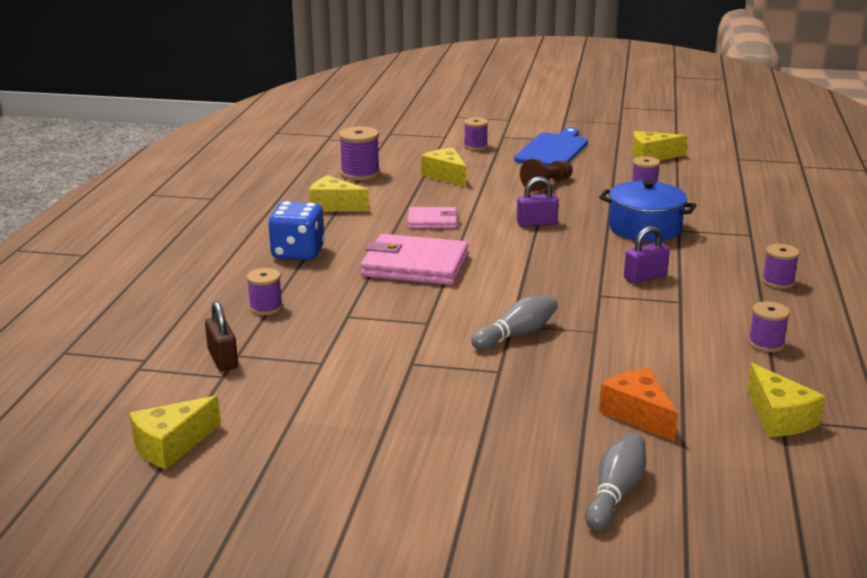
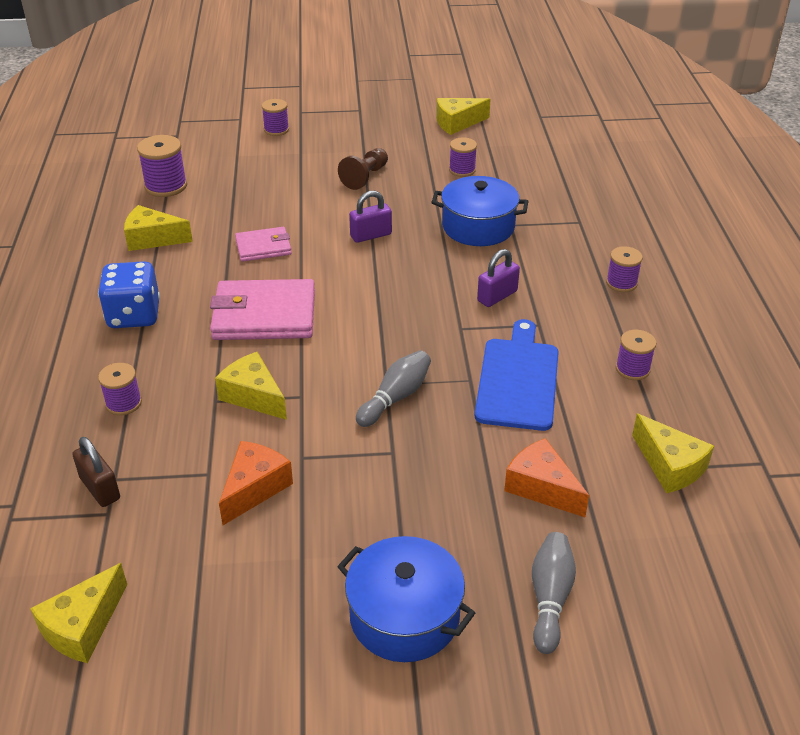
camera: 15 degrees left, 15 degrees up
yellow cheese [421,148,466,187] -> yellow cheese moved to [215,352,287,420]
blue cutting board [514,128,588,166] -> blue cutting board moved to [475,319,559,431]
none -> orange cheese [219,441,293,525]
none -> blue pot [337,536,475,662]

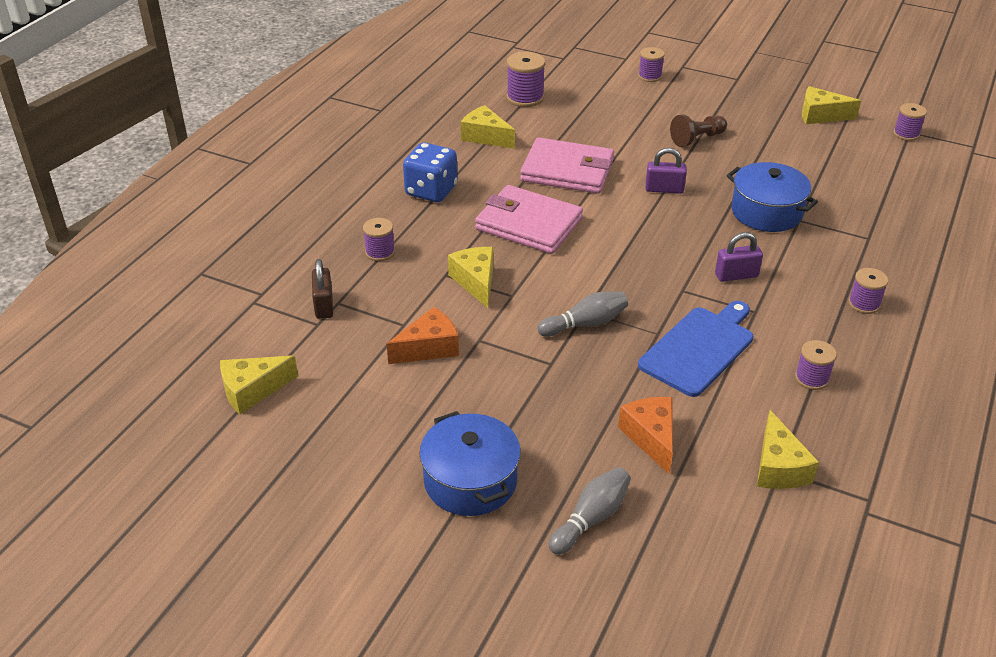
camera: 30 degrees right, 0 degrees up
pink wallet [235,227,292,262] -> pink wallet [520,137,614,194], size x1.77
purple spool [449,138,477,177] -> purple spool moved to [893,103,927,141]

